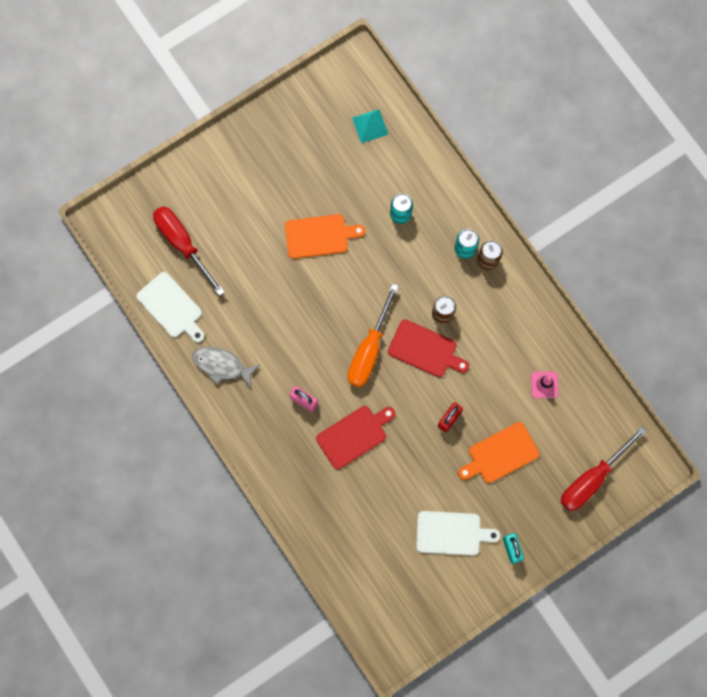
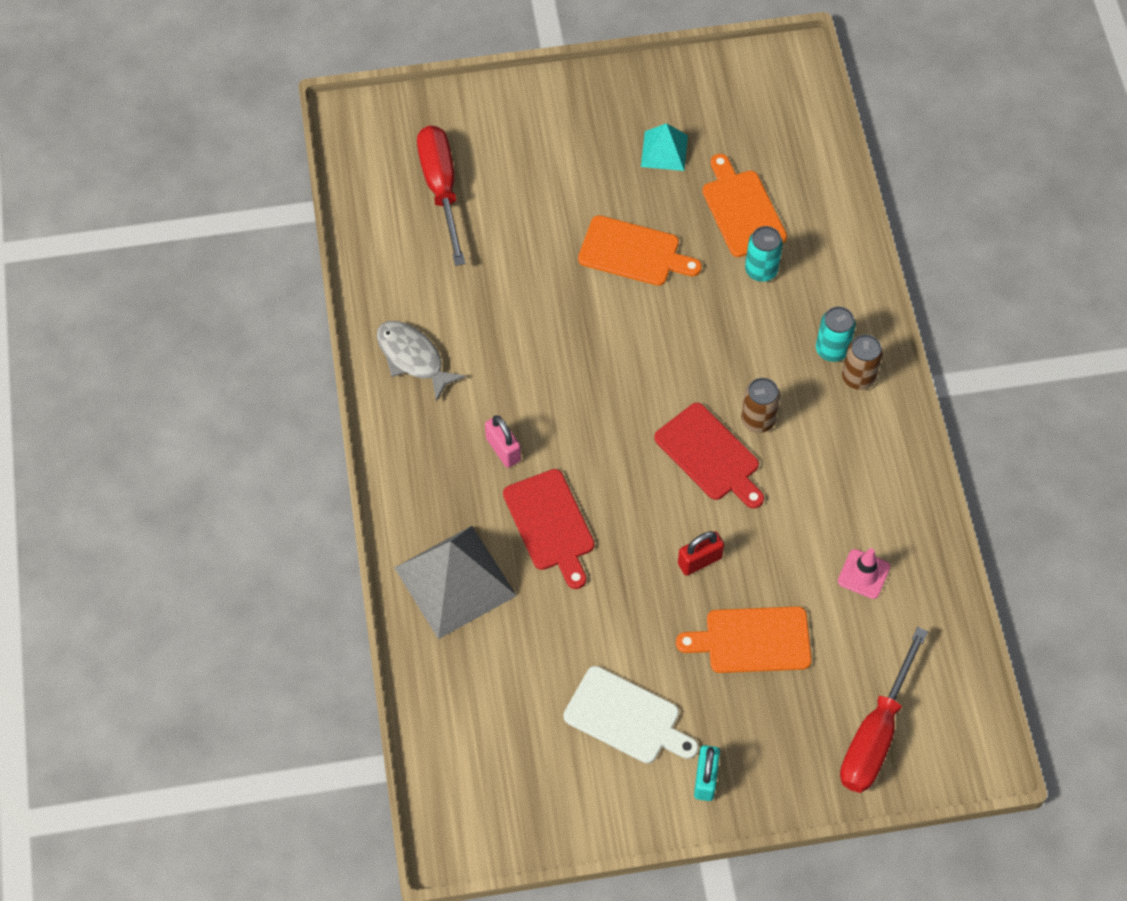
camera: 25 degrees right, 15 degrees down
white cutting board [136,272,205,343] -> none
red cutting board [316,406,395,469] -> red cutting board turned 75 degrees clockwise [503,469,595,589]
orange screwdriver [348,284,399,387] -> none
turquoise pyramid [352,109,389,143] -> turquoise pyramid moved to [641,123,688,171]
red screwdriver [561,426,647,511] -> red screwdriver turned 45 degrees counterclockwise [840,627,928,793]
none -> grey pyramid [394,526,517,639]
none -> orange cutting board [702,154,787,257]

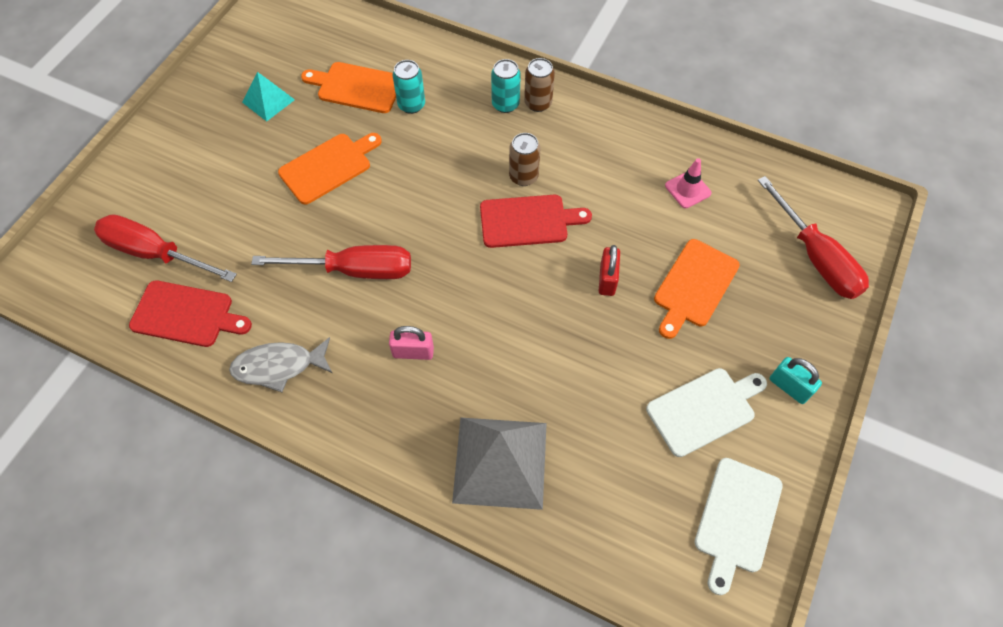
camera: 55 degrees left, 0 degrees up
red cutting board [503,469,595,589] -> red cutting board moved to [129,280,252,347]
none -> red screwdriver [251,245,411,279]
none -> white cutting board [695,458,783,595]

